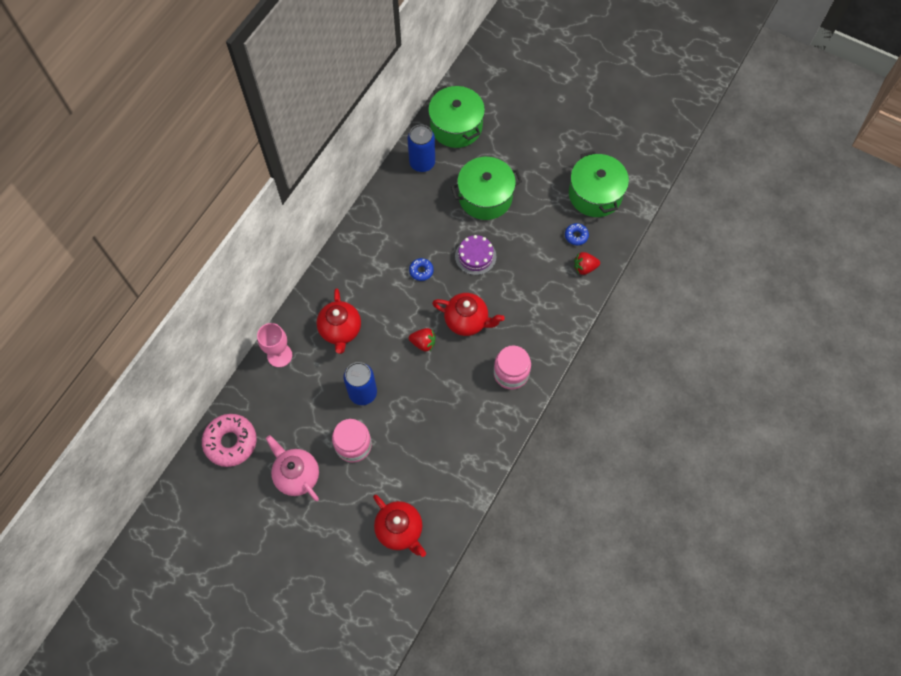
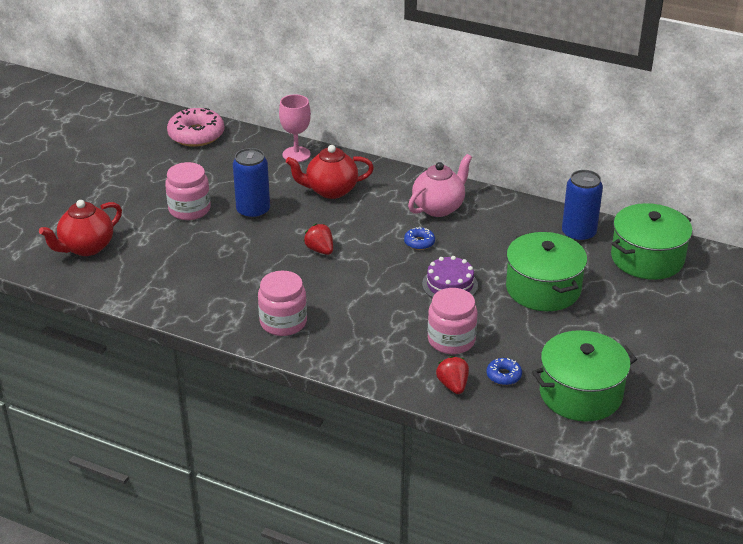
camera: 85 degrees right, 30 degrees down
pink teapot [266,435,319,501] -> pink teapot moved to [408,154,472,217]
red strawberry [409,328,436,351] -> red strawberry turned 135 degrees clockwise [304,224,333,255]
red teapot [432,293,505,336] -> none
none -> pink jar [428,288,478,354]

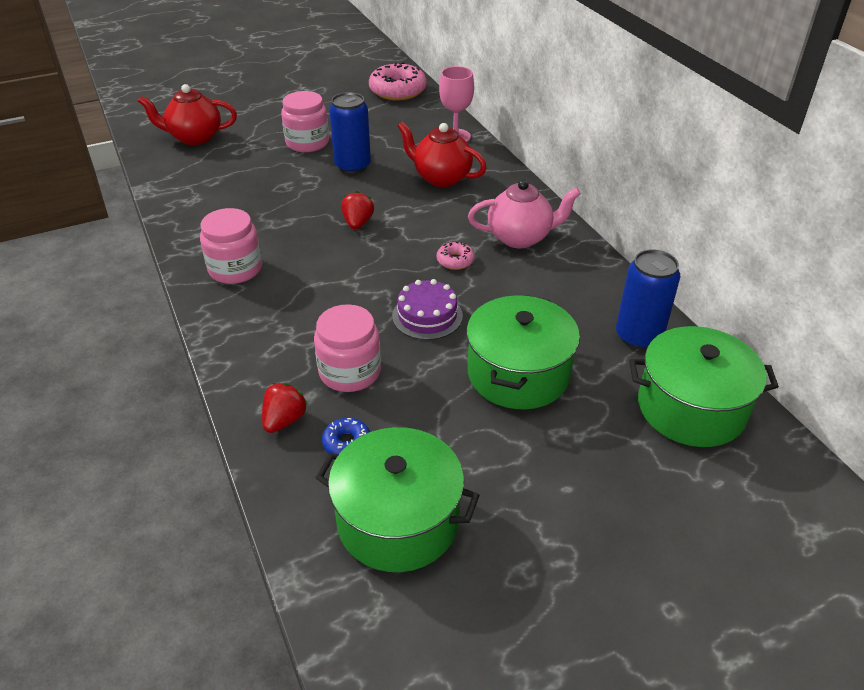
camera: 40 degrees right, 5 degrees up
blue donut [404,227,435,250] -> pink donut [437,242,475,270]

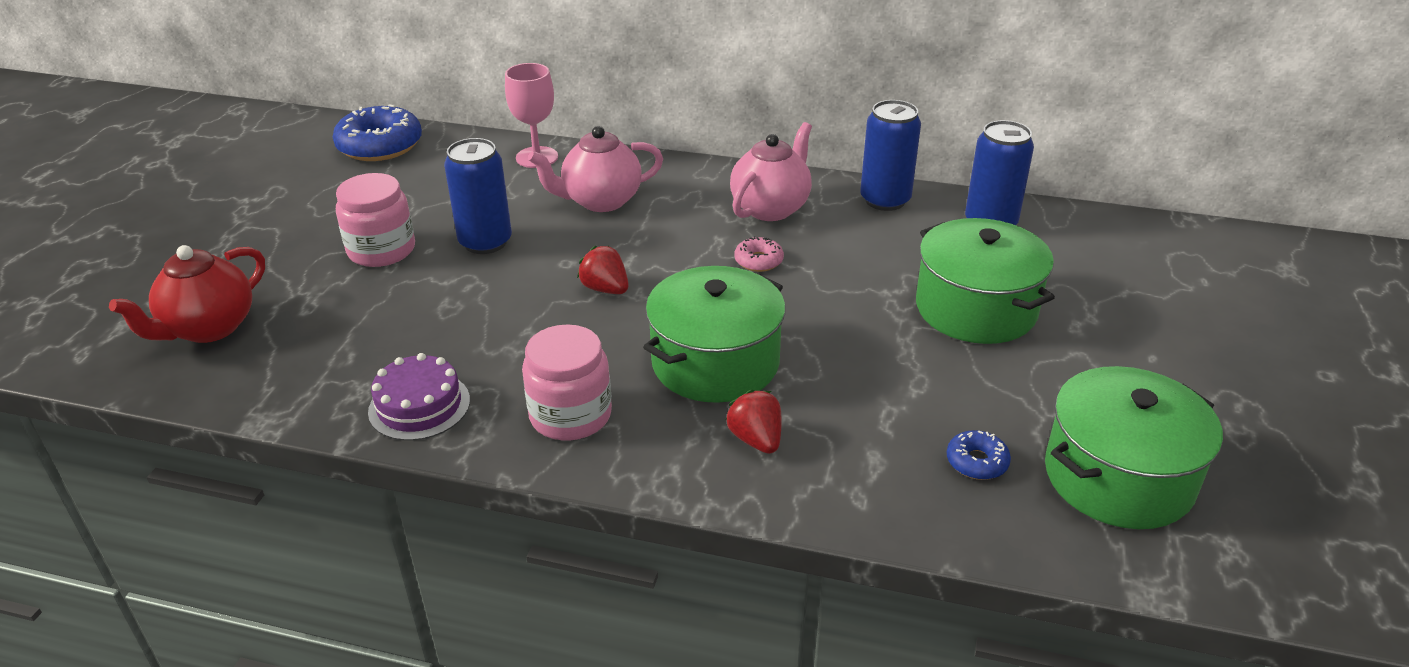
camera: 50 degrees left, 5 degrees down
red strawberry [262,383,308,433] -> red strawberry moved to [726,390,781,454]
pink jar [314,304,381,392] -> none
pink donut [369,62,427,100] -> blue donut [333,105,422,161]
purple cake [392,279,463,340] -> purple cake moved to [368,353,470,441]
red teapot [397,121,487,187] -> pink teapot [528,126,663,212]
green pot [629,326,779,447] -> green pot moved to [643,266,786,403]
none -> blue can [860,100,921,211]

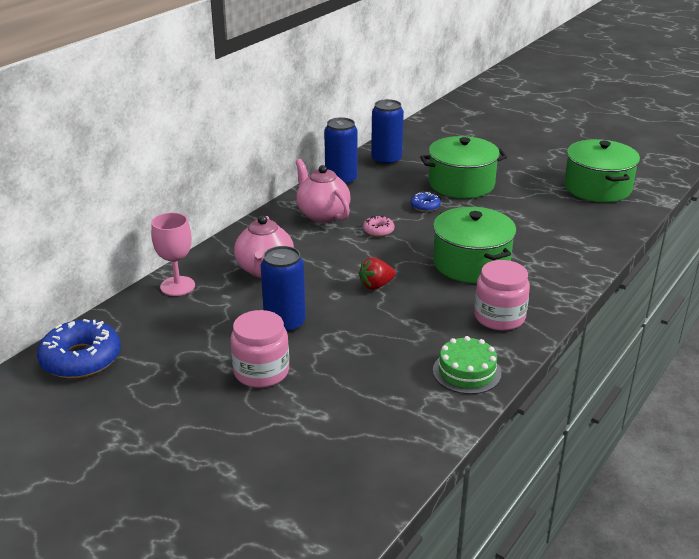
camera: 70 degrees left, 5 degrees down
red teapot [109,245,265,343] -> none
purple cake [368,353,470,441] -> green cake [433,336,501,394]
red strawberry [726,390,781,454] -> none
blue donut [946,430,1011,480] -> blue donut moved to [411,192,441,212]

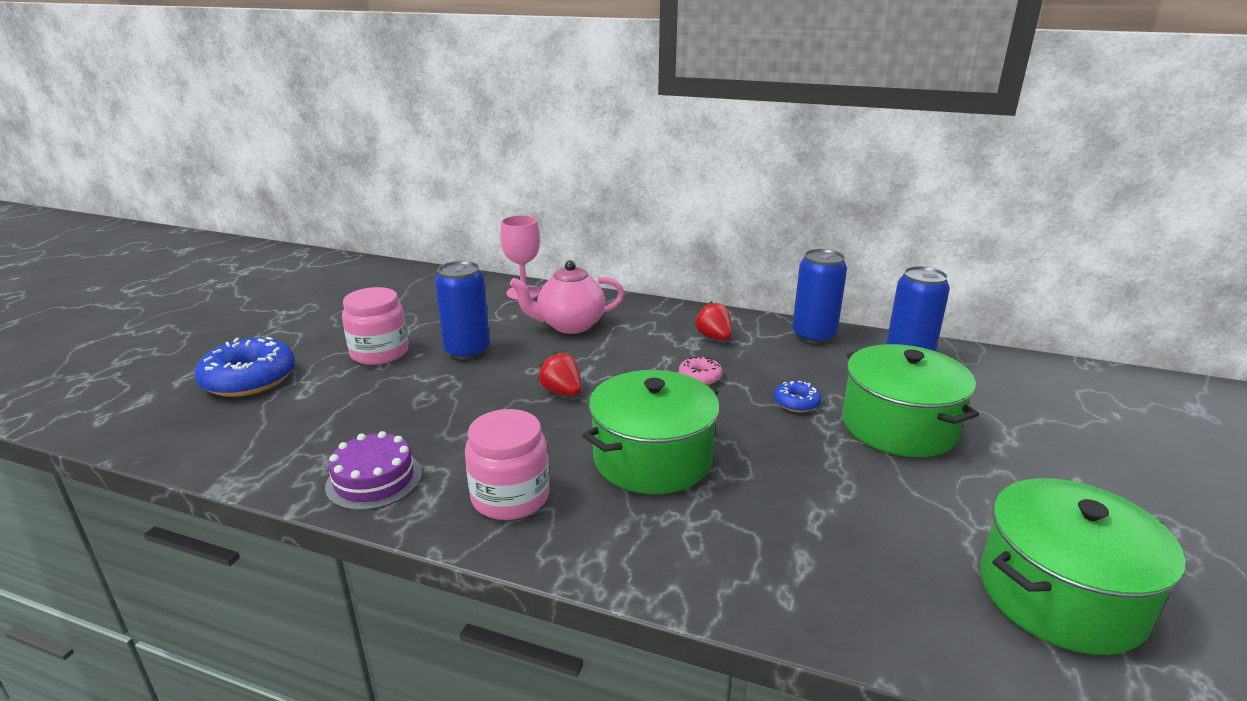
camera: 75 degrees right, 5 degrees down
blue donut [37,319,121,379] -> blue donut moved to [195,337,295,397]
pink teapot [295,159,350,223] -> red strawberry [694,301,732,340]
green cake [433,336,501,394] -> purple cake [325,431,422,510]

